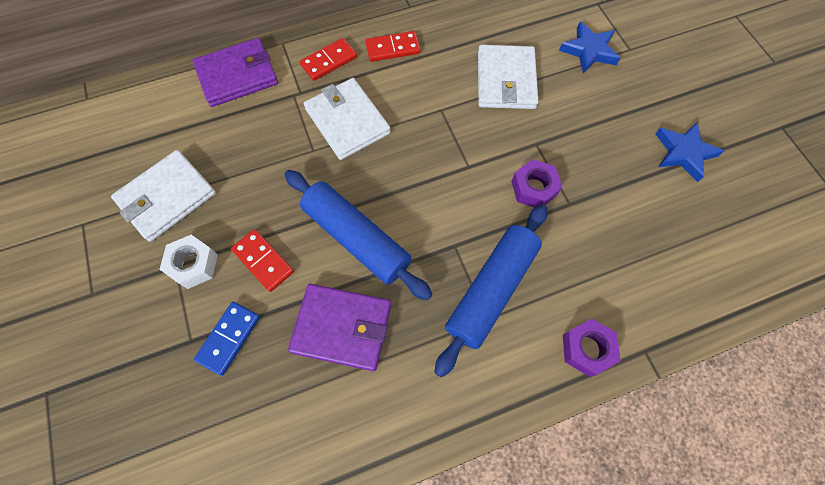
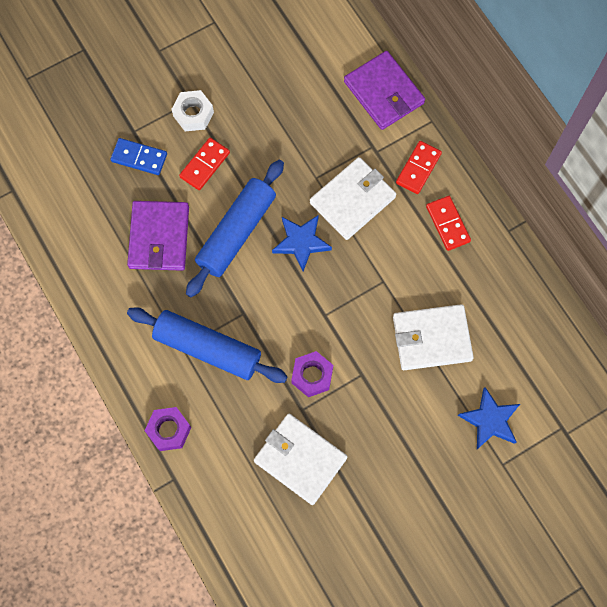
camera: 80 degrees right, 5 degrees up
white wallet [111,150,216,242] -> white wallet moved to [254,414,347,505]
red domino [300,38,357,81] -> red domino turned 75 degrees clockwise [396,141,442,194]
blue star [655,122,724,182] -> blue star moved to [272,215,332,271]

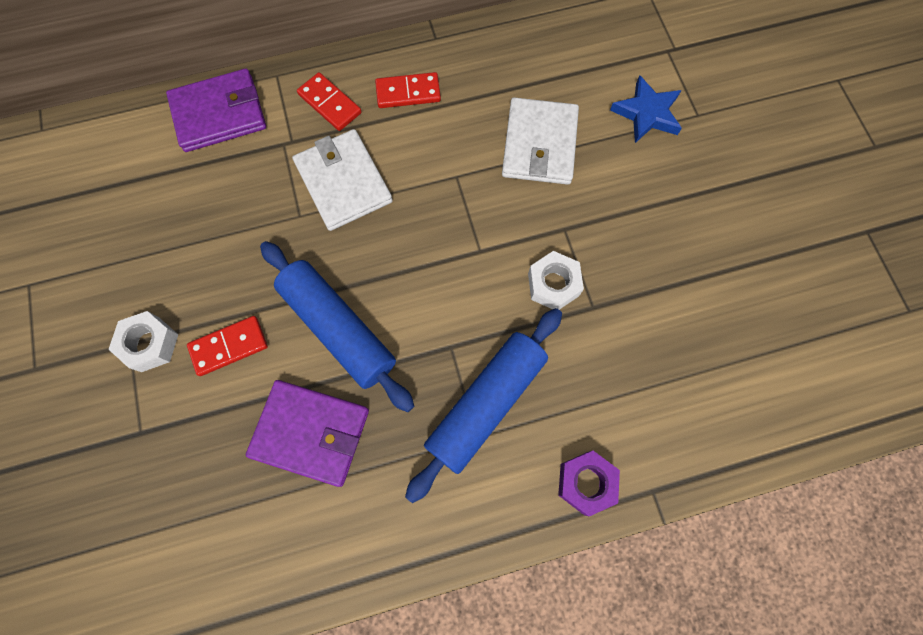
camera: 75 degrees left, 0 degrees up
blue domino [110,138,167,175] -> none
red domino [179,138,230,190] -> red domino turned 75 degrees counterclockwise [187,316,268,376]
white wallet [254,414,347,505] -> none
blue star [272,215,332,271] -> none
purple nut [291,351,333,397] -> white nut [528,251,584,310]

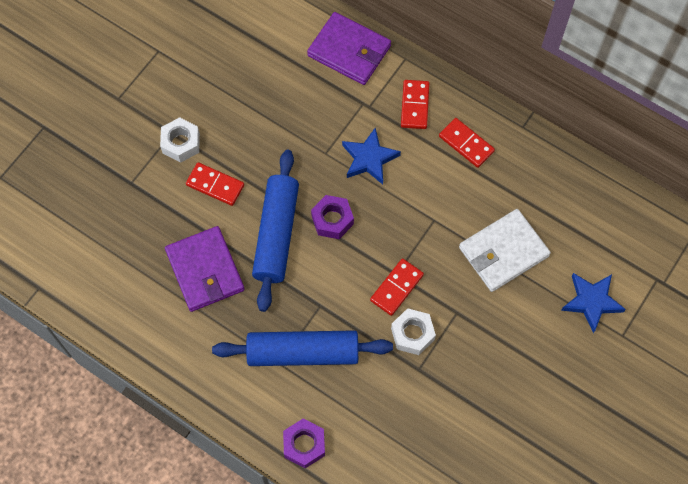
camera: 50 degrees right, 5 degrees down
white wallet [292,129,393,231] -> blue star [342,128,401,184]
none -> purple nut [311,195,354,239]
none -> red domino [370,259,424,316]

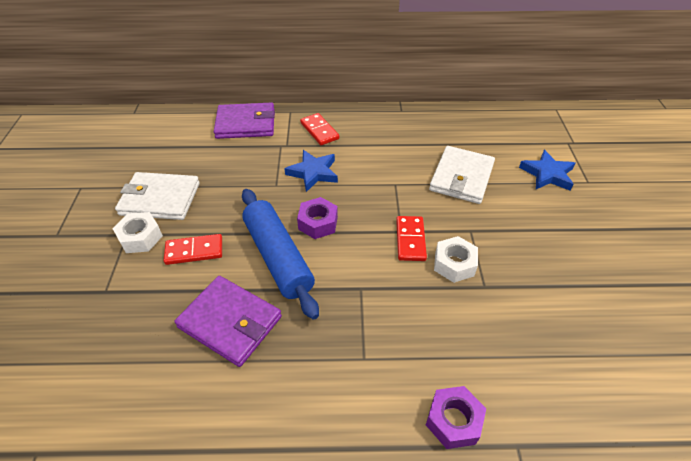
camera: 35 degrees left, 20 degrees down
blue rolling pin [212,330,393,366] -> none
red domino [439,118,495,168] -> none
none -> white wallet [115,172,200,220]

